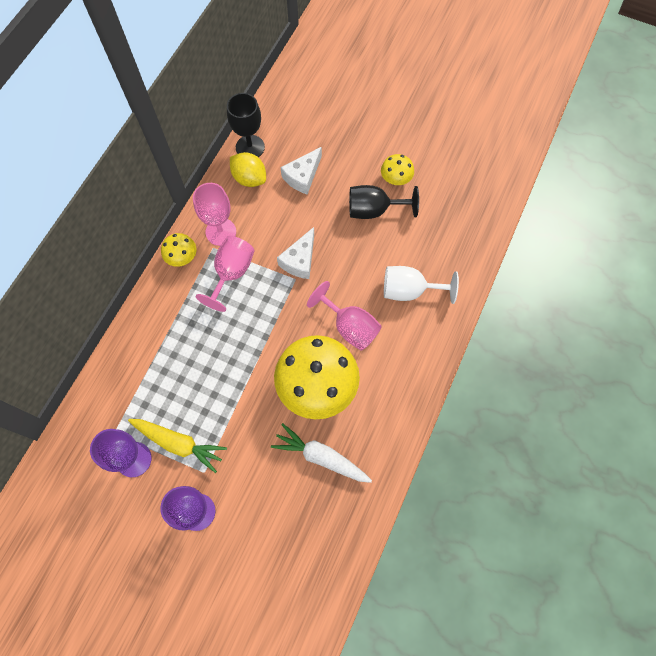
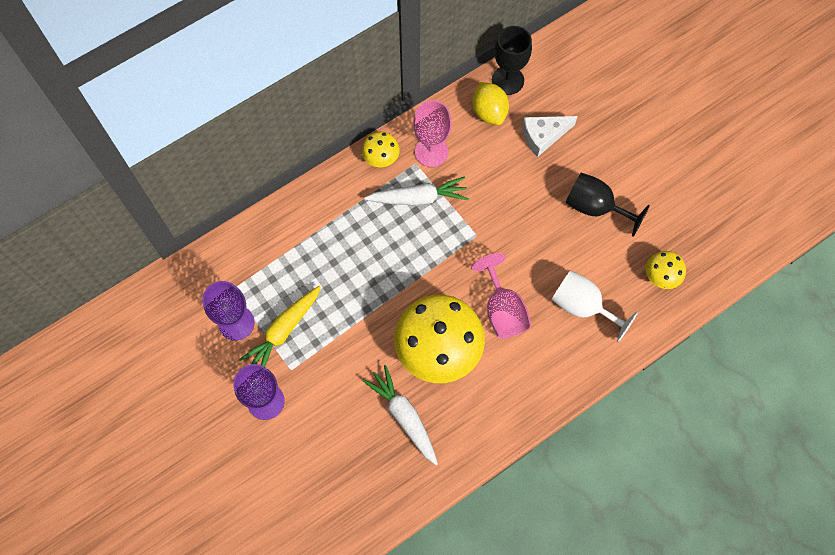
camera: 30 degrees right, 0 degrees up
yellow carrot [128,419,227,473] -> yellow carrot turned 75 degrees clockwise [239,286,321,367]
pink goblet [196,236,255,312] -> white carrot [364,176,469,205]
white cheese [277,227,314,279] -> none
yellow mushroom [381,154,414,185] -> yellow mushroom moved to [646,251,686,289]

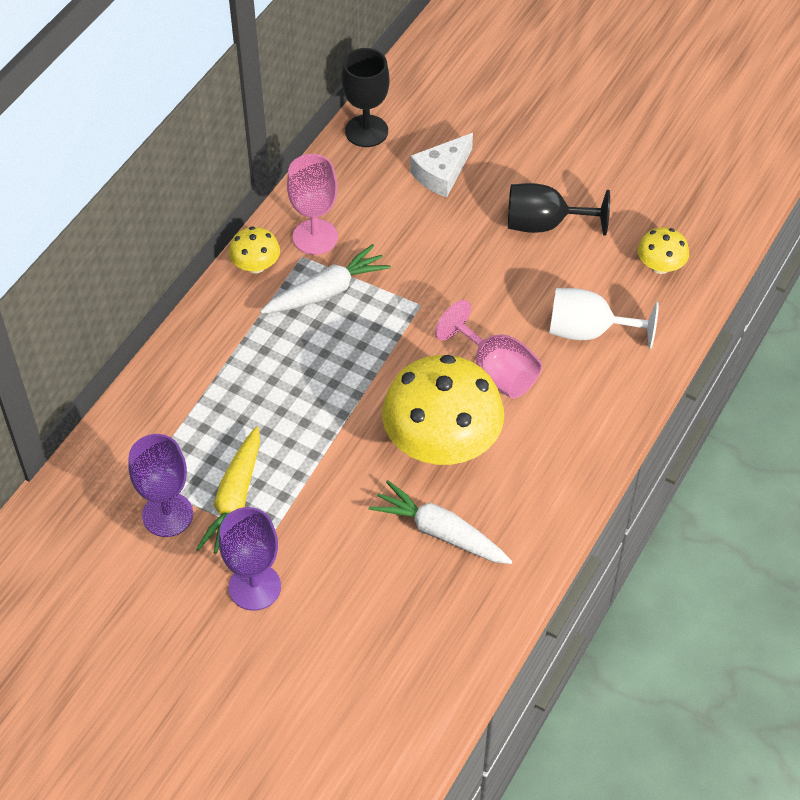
camera: 25 degrees left, 15 degrees down
yellow lemon [472,82,509,125] -> none

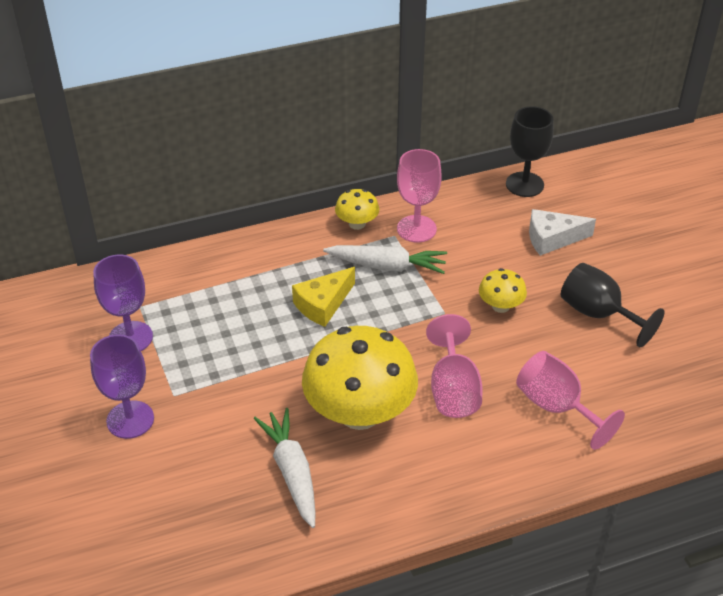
camera: 40 degrees right, 10 degrees down
yellow carrot [196,427,260,554] -> none
white goblet [549,288,659,349] -> pink goblet [516,351,625,450]
yellow mushroom [638,227,689,274] -> yellow mushroom moved to [479,268,527,313]
none -> yellow cheese [292,267,355,327]

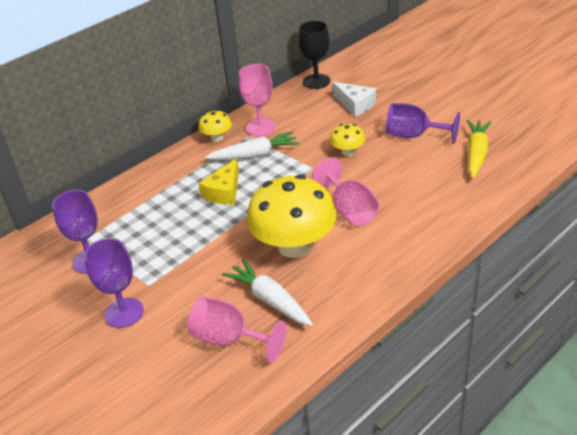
camera: 20 degrees left, 5 degrees down
pink goblet [516,351,625,450] -> pink goblet moved to [187,296,287,363]
white cheese [529,209,596,256] -> white cheese turned 105 degrees counterclockwise [332,82,376,116]
black goblet [561,263,665,347] -> purple goblet [386,103,460,144]
none -> yellow carrot [467,120,491,178]

